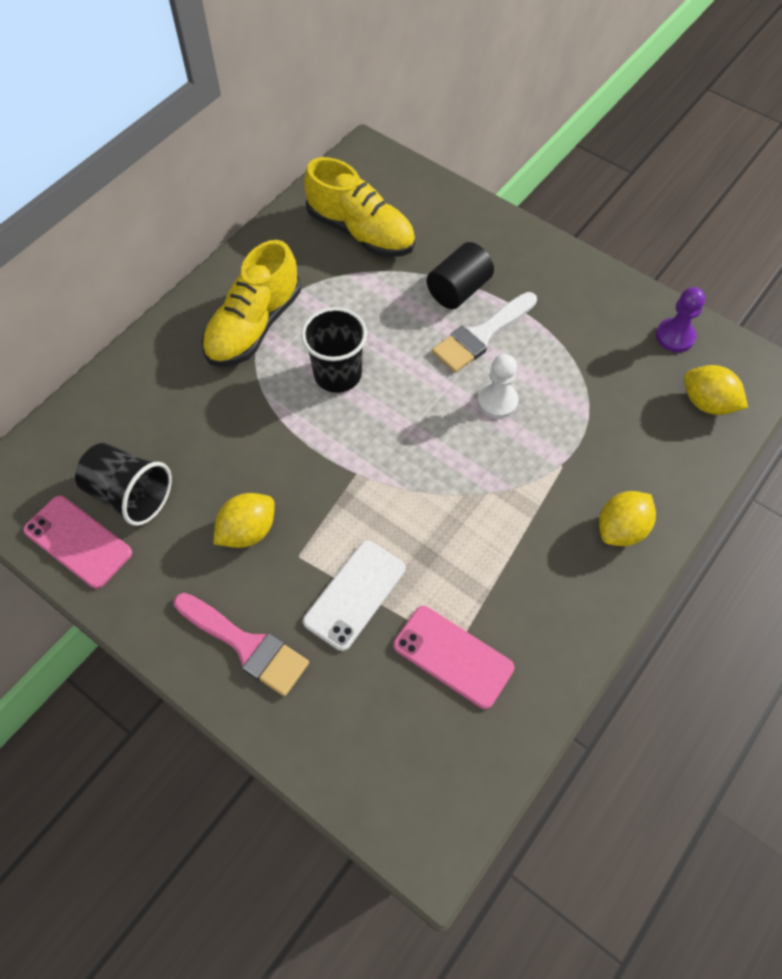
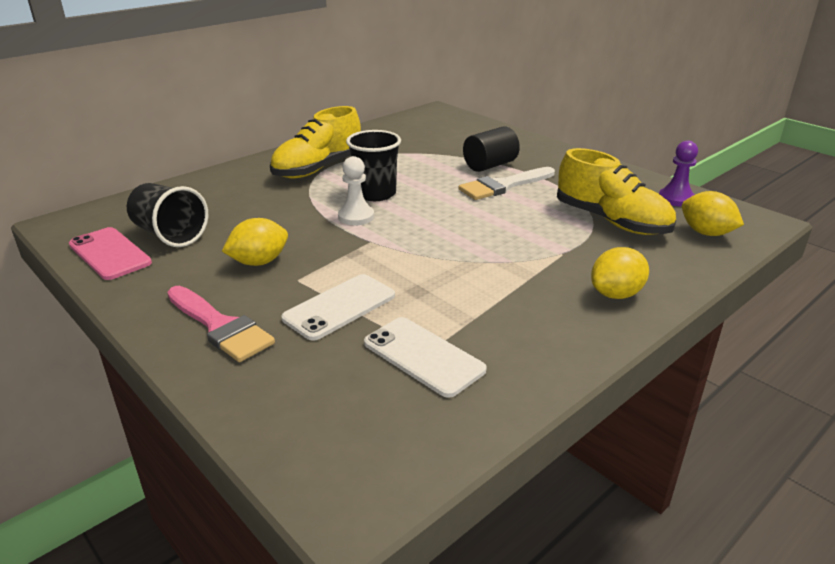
camera: 10 degrees right, 30 degrees down
yellow shoe [304,157,415,257] -> yellow shoe moved to [557,148,676,235]
pink phone [393,606,514,709] -> white phone [364,317,487,398]
white pawn [477,354,518,419] -> white pawn moved to [338,156,374,226]

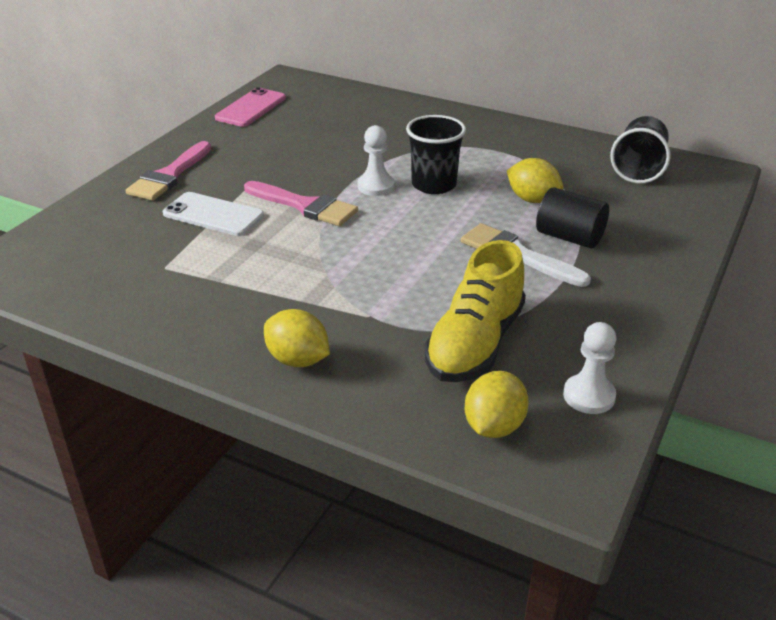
camera: 70 degrees right, 5 degrees up
black cup [127,183,208,247] -> black cup moved to [610,116,671,184]
yellow lemon [222,218,288,266] -> yellow lemon moved to [507,158,563,203]
yellow shoe [270,106,361,178] -> none
white phone [364,317,487,398] -> none
purple pawn [659,140,698,207] -> white pawn [563,322,616,414]
none -> pink brush [244,181,358,226]

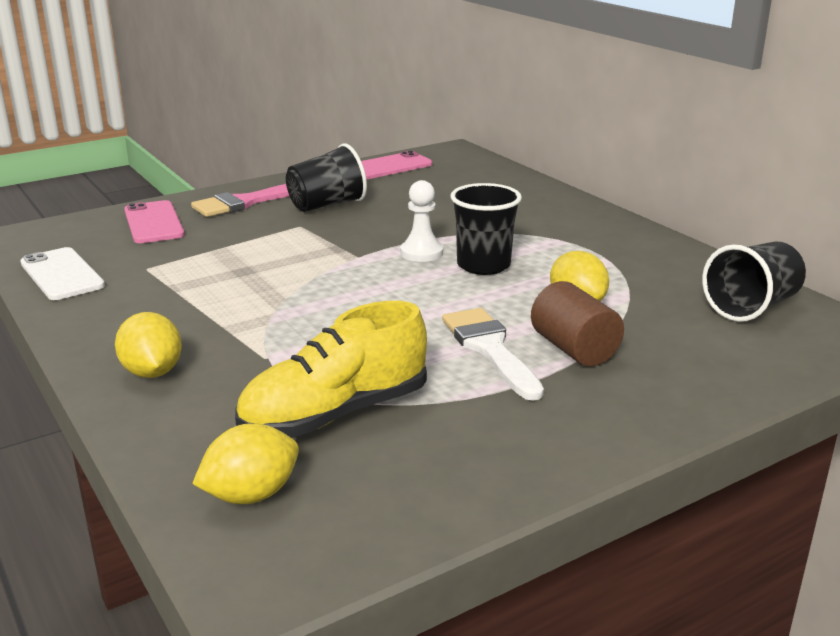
camera: 30 degrees right, 10 degrees down
white phone [163,192,264,236] -> white phone moved to [20,247,105,300]
pink brush [244,181,358,226] -> none
black cylinder [536,188,609,248] -> brown cylinder [531,281,624,366]
white pawn [563,322,616,414] -> none
none -> pink phone [124,200,185,243]
none -> black cup [286,143,367,212]

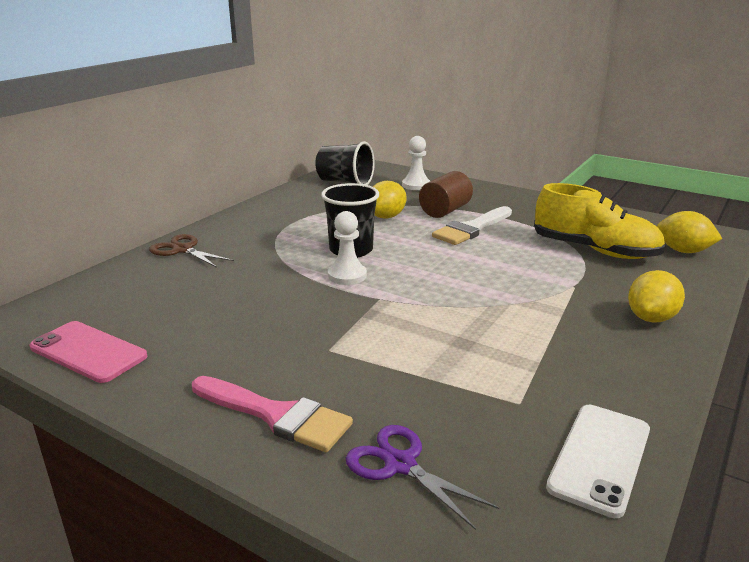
camera: 115 degrees left, 0 degrees up
pink phone [124,200,185,243] -> purple scissors [346,425,499,530]
black cup [286,143,367,212] -> none
none -> brown scissors [149,234,234,268]
none -> white pawn [402,136,430,190]

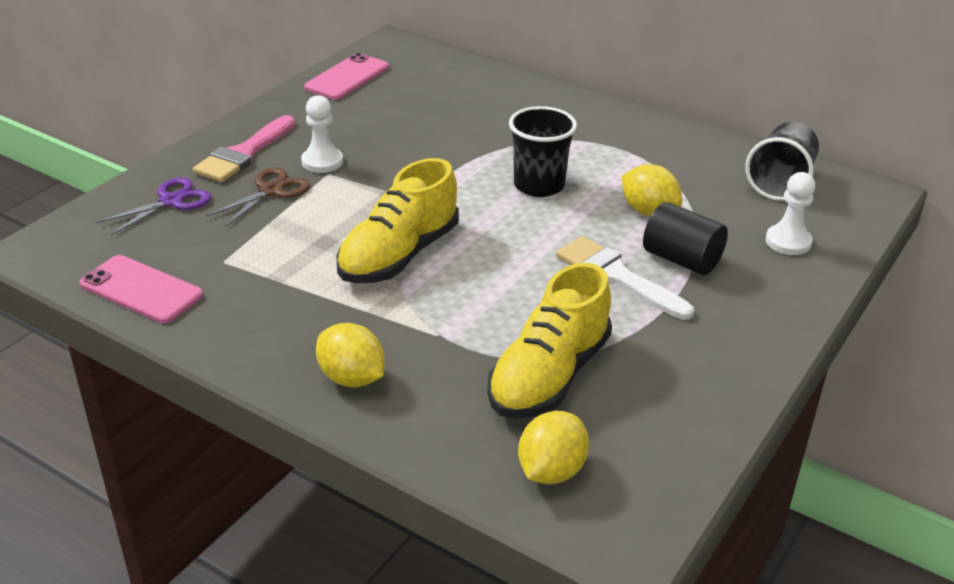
camera: 90 degrees right, 10 degrees up
brown scissors [149,234,234,268] -> brown scissors moved to [206,167,310,227]
white pawn [328,211,367,285] -> white pawn moved to [301,95,343,173]
brown cylinder [419,171,473,218] -> black cylinder [643,202,728,275]
white phone [546,405,650,518] -> pink phone [80,255,203,323]
none -> yellow shoe [337,158,459,283]

